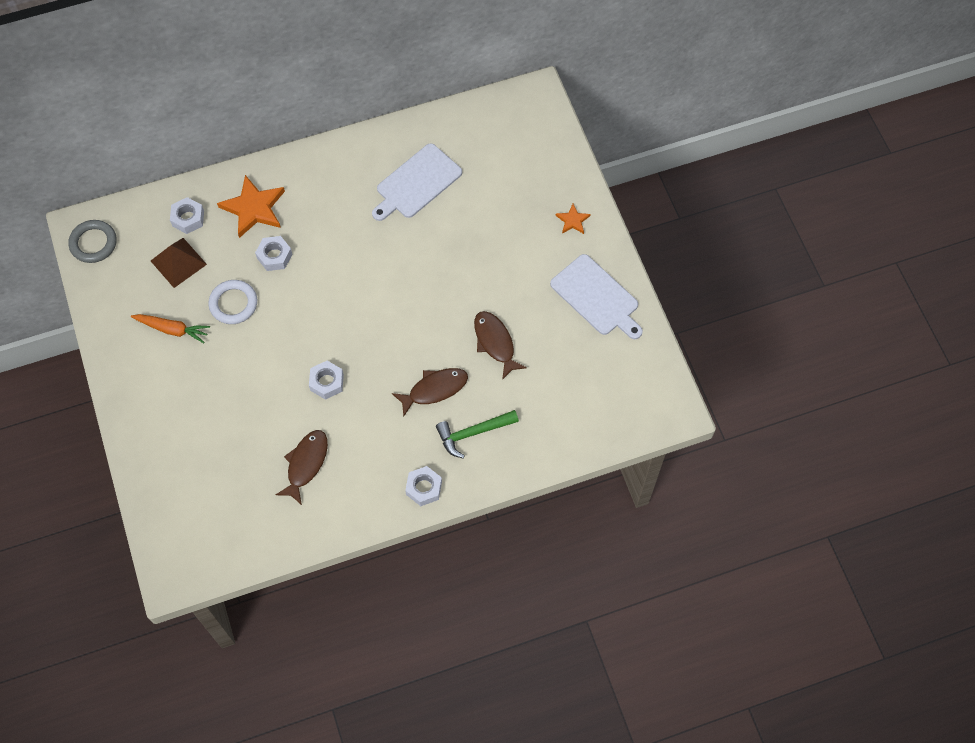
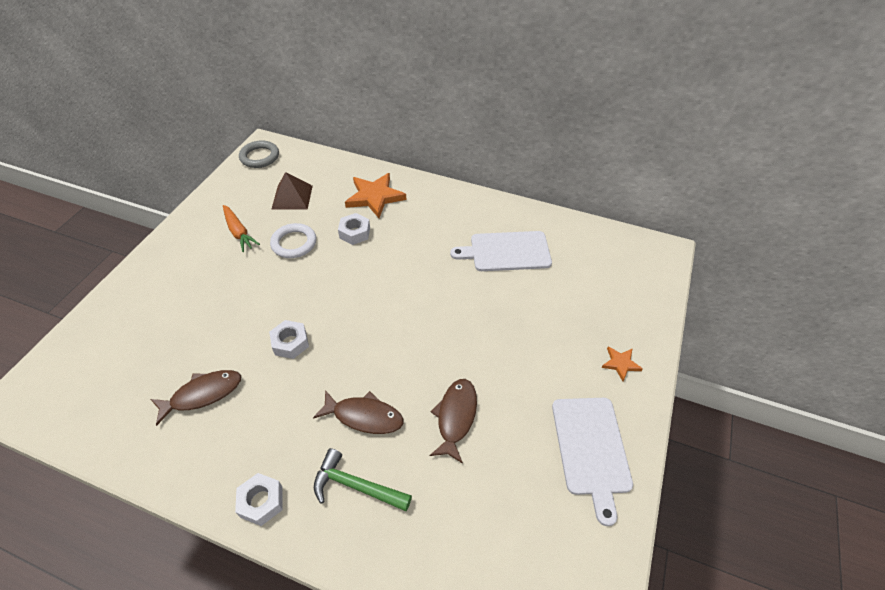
camera: 40 degrees right, 15 degrees down
white nut [170,197,204,234] -> none

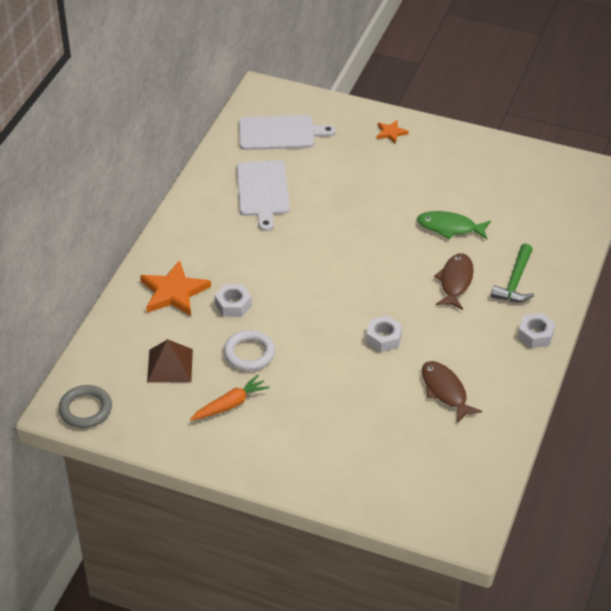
camera: 90 degrees left, 5 degrees down
brown fish [430,379,477,464] -> green fish [417,211,491,239]
white cutting board [552,398,633,526] -> white cutting board moved to [239,115,336,150]

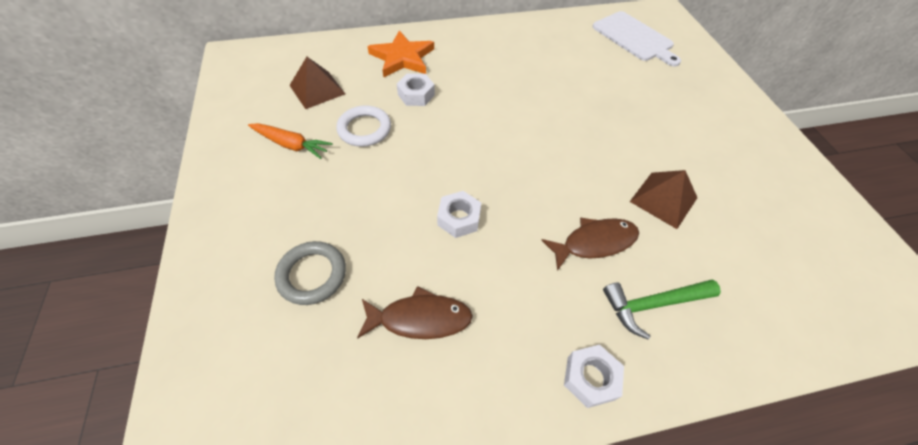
camera: 55 degrees right, 10 degrees up
grey ring [58,385,112,428] -> grey ring moved to [274,241,346,305]
white cutting board [237,160,290,231] -> none
orange star [377,120,409,144] -> none
green fish [417,211,491,239] -> brown pyramid [630,170,697,229]
brown fish [422,361,482,423] -> brown fish turned 60 degrees clockwise [357,286,473,339]

